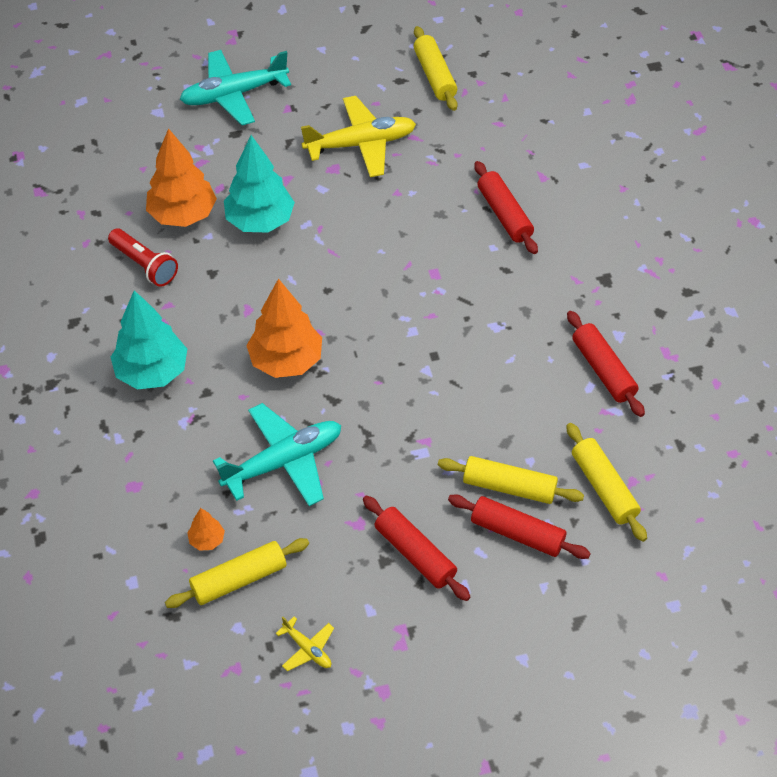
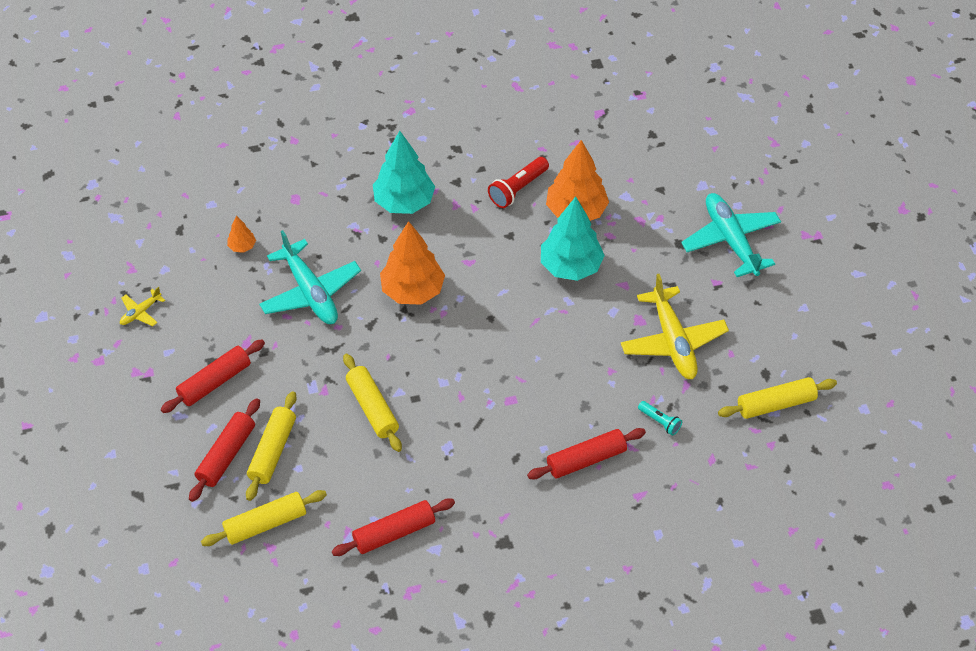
camera: 90 degrees right, 0 degrees up
yellow rolling pin [165,538,309,608] -> yellow rolling pin moved to [343,354,402,452]
none -> turquoise flashlight [638,401,682,436]

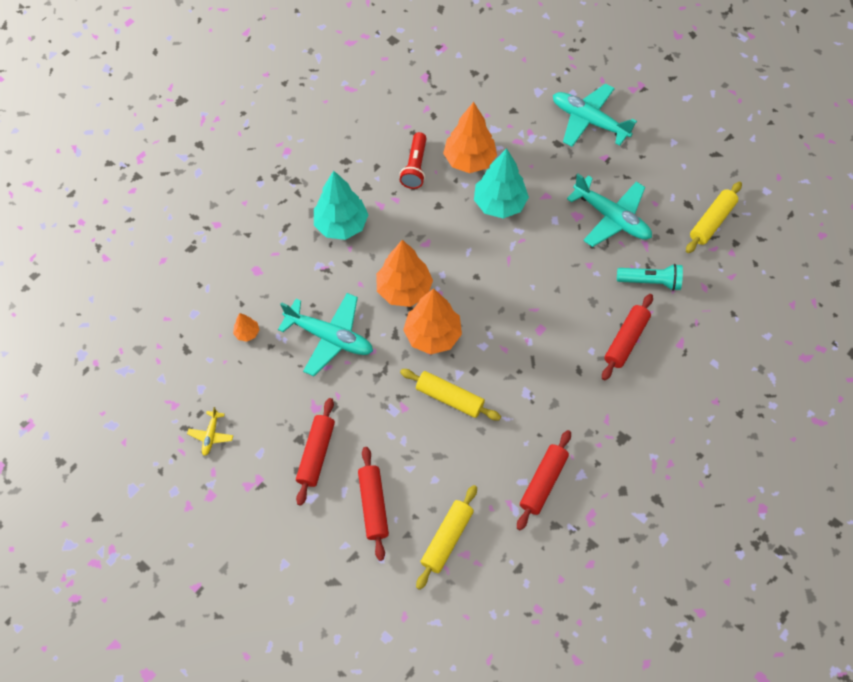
camera: 35 degrees left, 10 degrees up
yellow rolling pin [246,391,297,501] -> none
yellow plane [621,274,729,379] -> turquoise plane [567,174,652,247]
turquoise flashlight [638,401,682,436] -> turquoise flashlight [617,264,683,291], size x1.66
none -> orange tree [403,288,462,355]

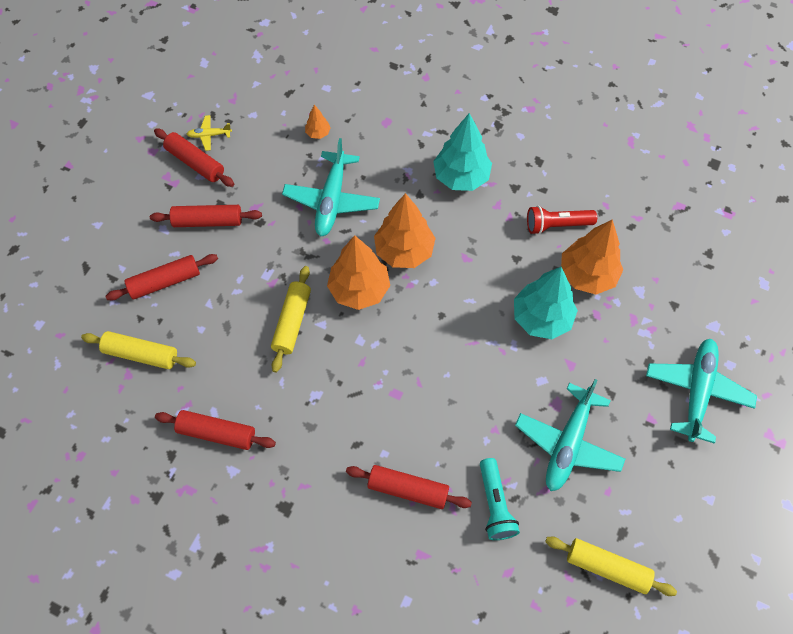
camera: 75 degrees right, 0 degrees up
none -> red rolling pin [154,128,234,187]

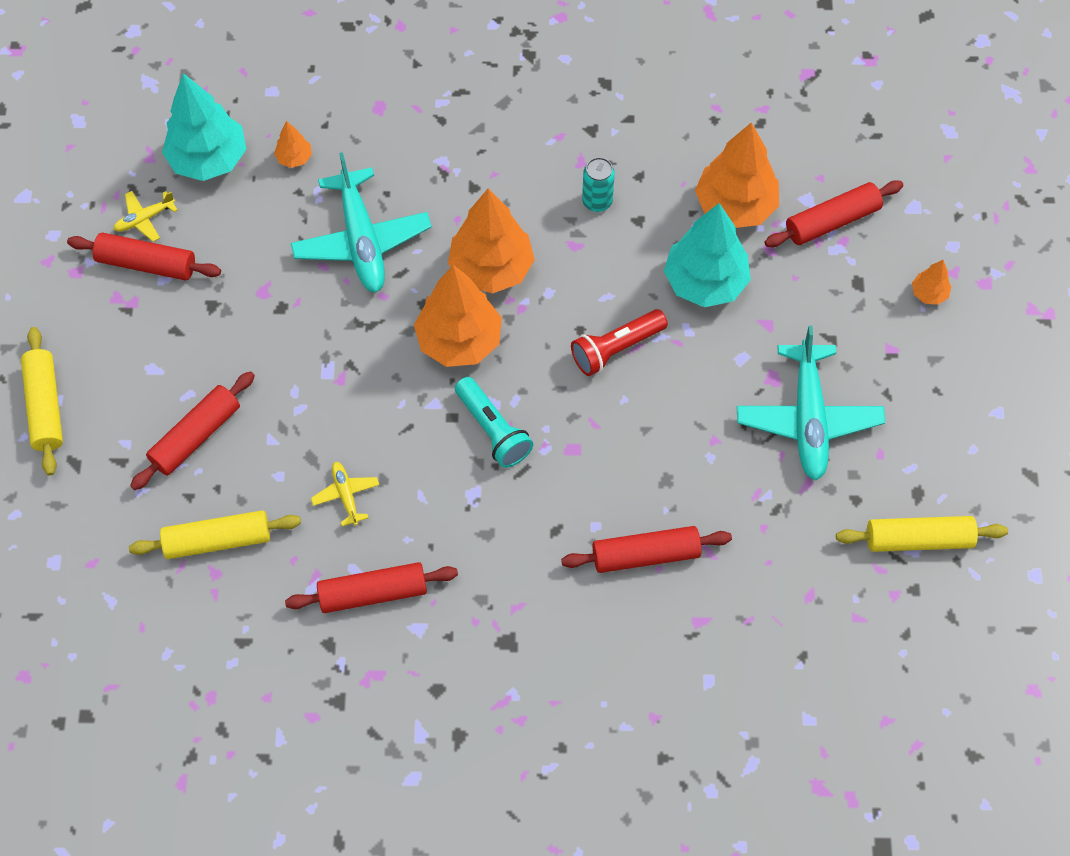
camera: 25 degrees left, 0 degrees up
red rolling pin [150,205,262,227] -> red rolling pin moved to [764,180,903,247]
yellow rolling pin [271,266,311,373] -> yellow rolling pin moved to [21,327,63,476]
turquoise tree [433,113,492,191] -> turquoise tree moved to [162,73,246,181]
turquoise flashlight [480,458,520,540] -> turquoise flashlight moved to [455,377,533,468]
red flashlight [527,206,597,235] -> red flashlight moved to [571,309,668,376]
turquoise plane [646,339,757,444] -> orange tree [912,260,951,305]
none -> yellow plane [311,462,379,526]
none -> turquoise can [582,157,615,212]

